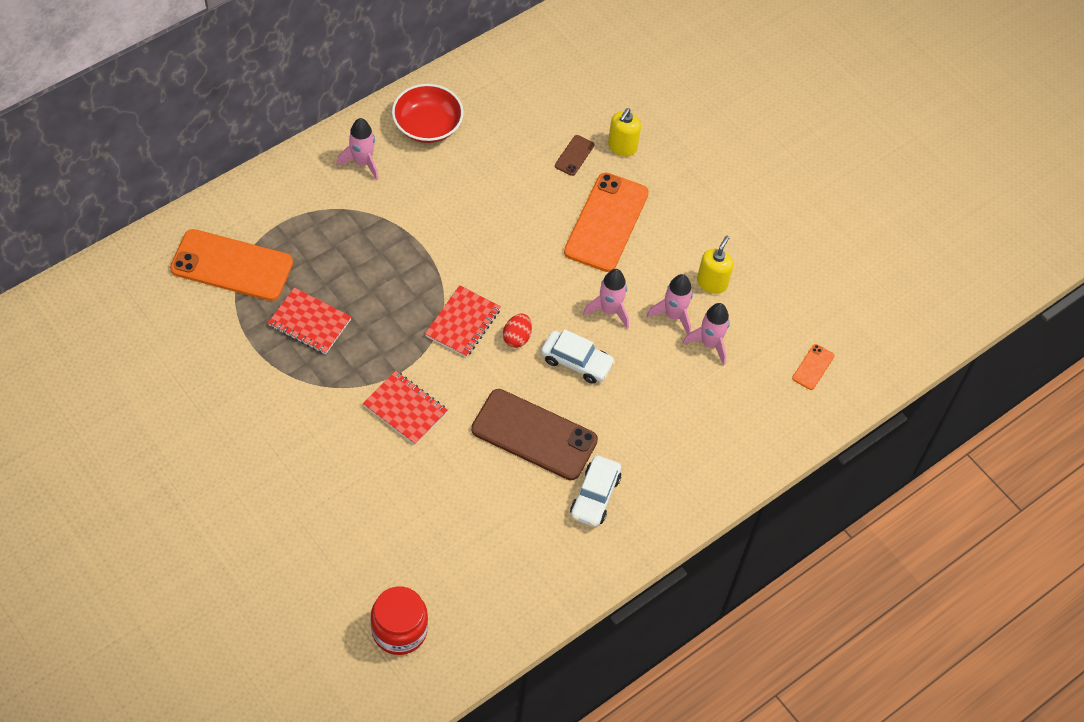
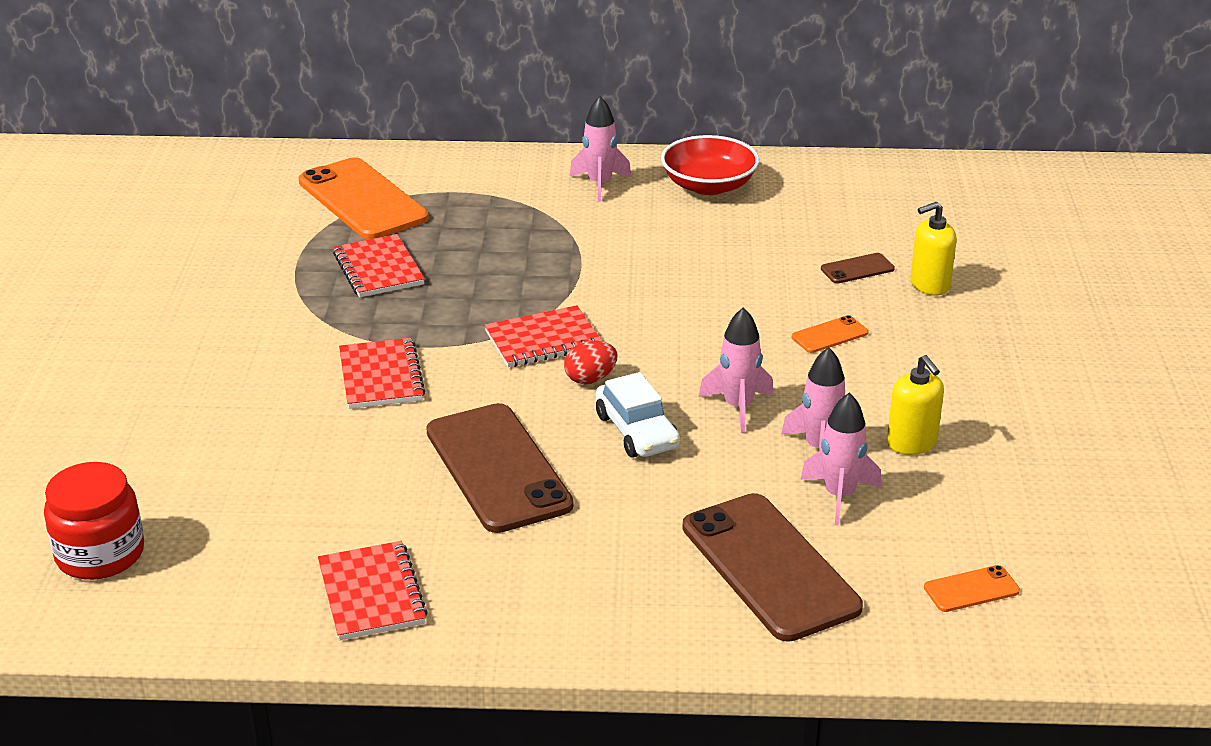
camera: 45 degrees right, 25 degrees down
orange phone [564,172,649,272] -> orange phone [792,315,868,353], size x0.43
white car [570,455,621,527] -> none
yellow soap dispenser [697,236,733,294] -> yellow soap dispenser turned 90 degrees clockwise [887,355,944,455]
none -> red notebook [318,541,428,641]
none -> brown phone [682,493,863,642]

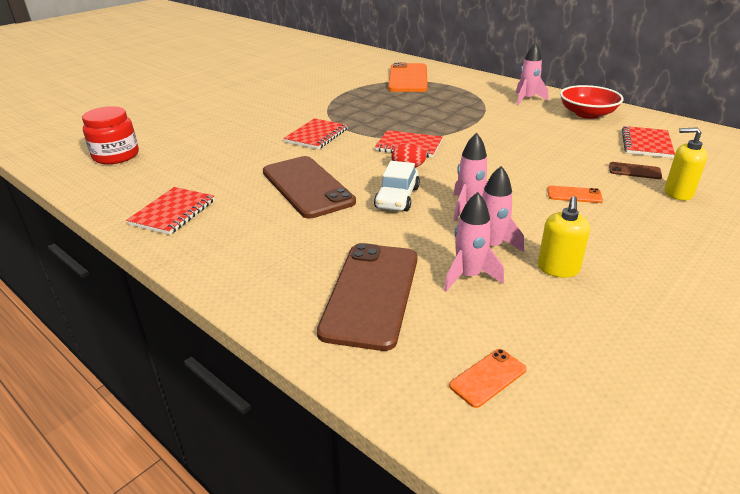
camera: 40 degrees right, 0 degrees up
red notebook [333,234,425,297] -> red notebook moved to [622,126,675,158]
brown phone [426,403,573,533] -> brown phone turned 45 degrees counterclockwise [263,156,356,219]
orange phone [924,565,1020,612] -> orange phone turned 60 degrees counterclockwise [449,349,526,408]

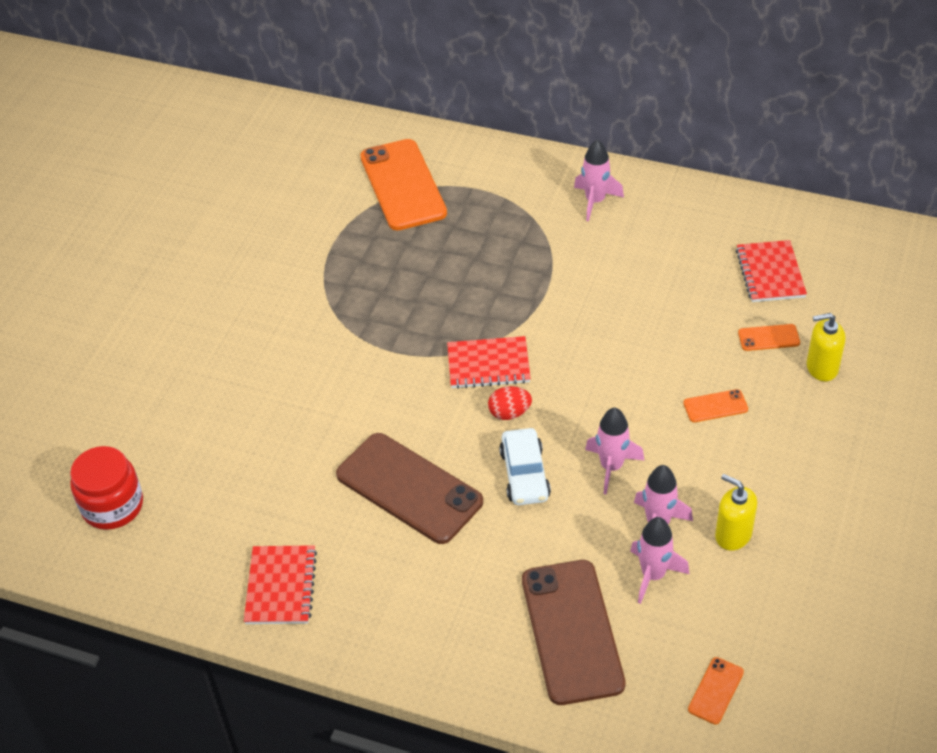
camera: 20 degrees left, 15 degrees up
red notebook [283,118,348,149] -> none
yellow soap dispenser [538,196,590,278] -> yellow soap dispenser turned 135 degrees clockwise [715,474,757,550]
red bowl [560,85,624,119] -> none
brown phone [609,162,662,179] -> orange phone [738,324,800,351]

